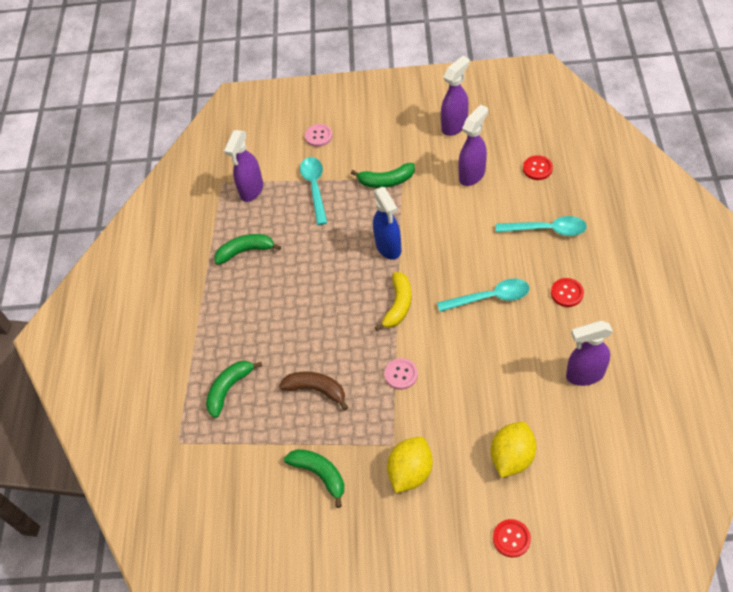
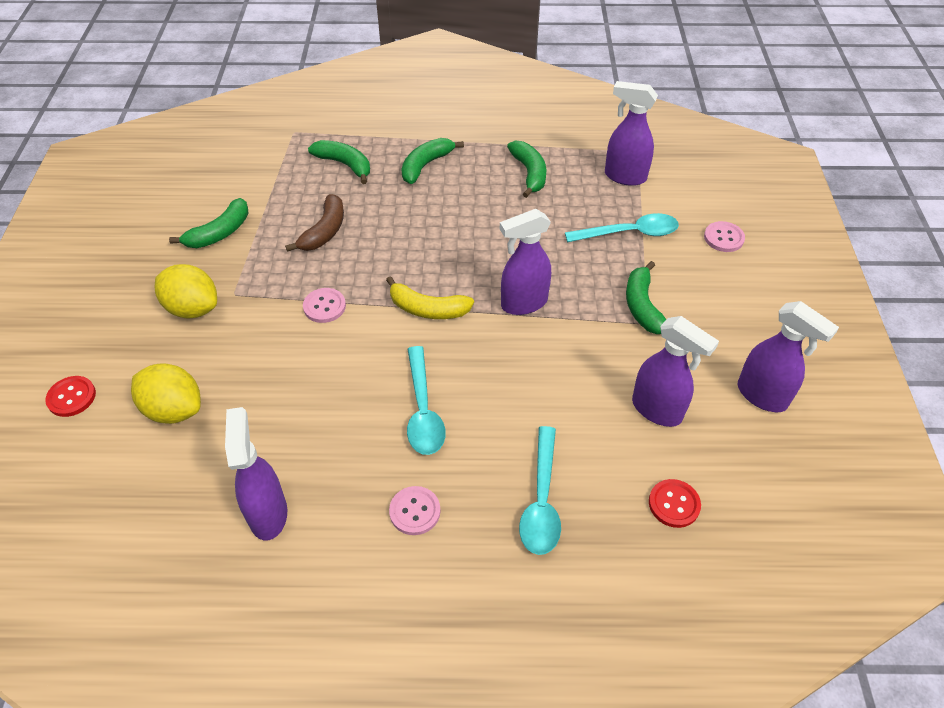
camera: 85 degrees right, 5 degrees down
blue spray bottle [373,187,401,259] -> purple spray bottle [500,209,551,315]
red button [551,278,584,307] -> pink button [389,486,441,535]
none -> green banana [401,138,464,184]

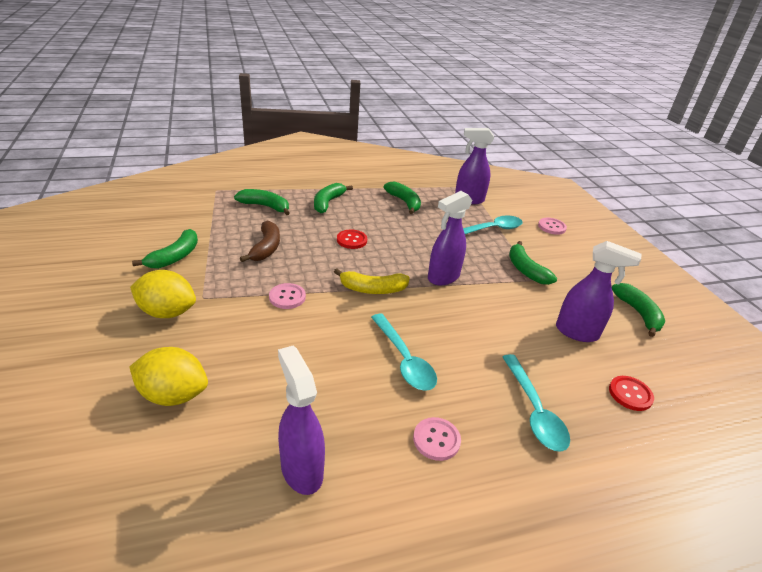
camera: 20 degrees left, 15 degrees down
red button [45,376,96,417] -> red button moved to [337,229,367,249]
purple spray bottle [738,301,839,412] -> green banana [612,283,665,337]

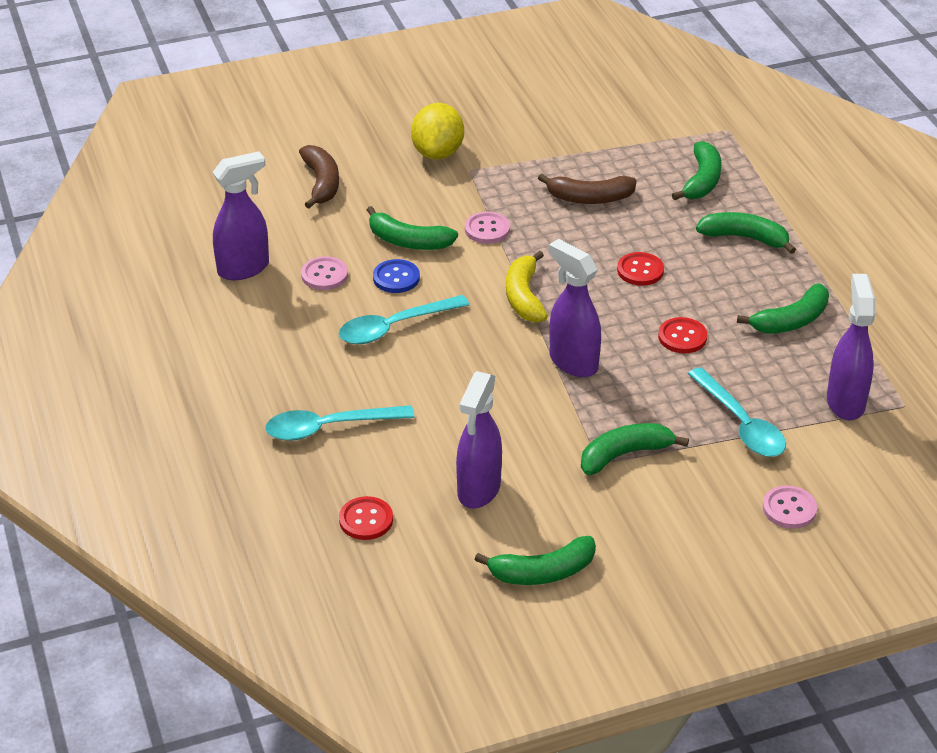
camera: 90 degrees right, 5 degrees up
yellow lemon [130,347,208,406] -> brown banana [299,145,339,209]
green banana [132,229,198,269] -> green banana moved to [367,206,458,250]
pink button [413,417,461,461] -> pink button moved to [301,256,348,290]
none -> blue button [373,259,420,293]
none -> red button [658,317,707,353]

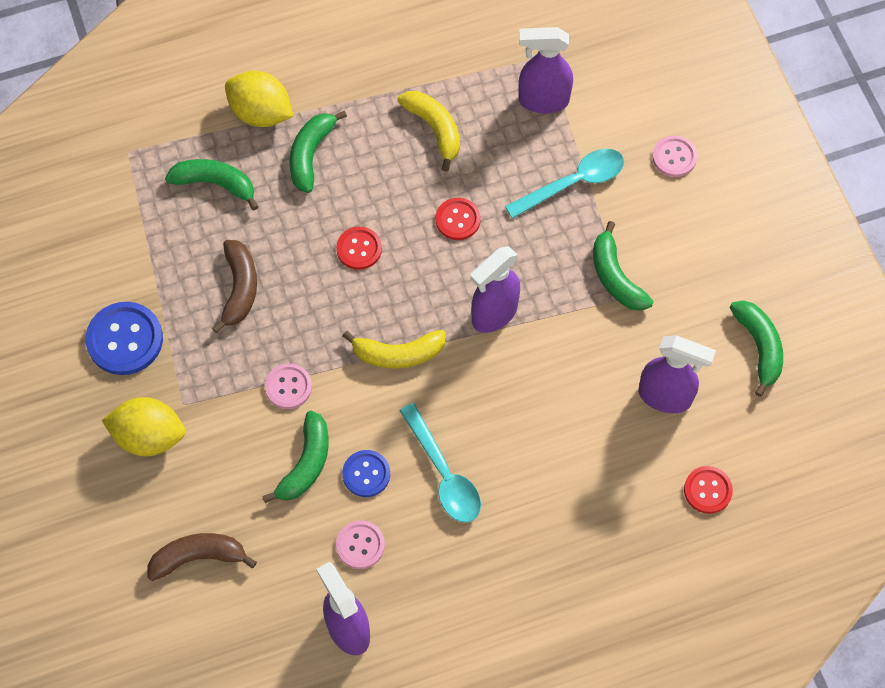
camera: 90 degrees left, 25 degrees up
turquoise spoon [265,405,414,441] -> none
green banana [737,283,829,334] -> yellow banana [397,91,460,172]
none -> blue button [86,302,163,375]
none -> yellow lemon [225,71,293,127]

